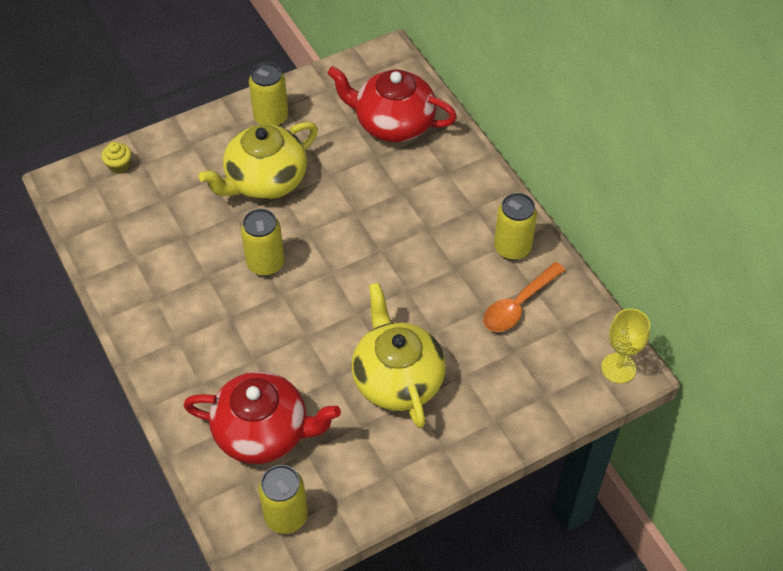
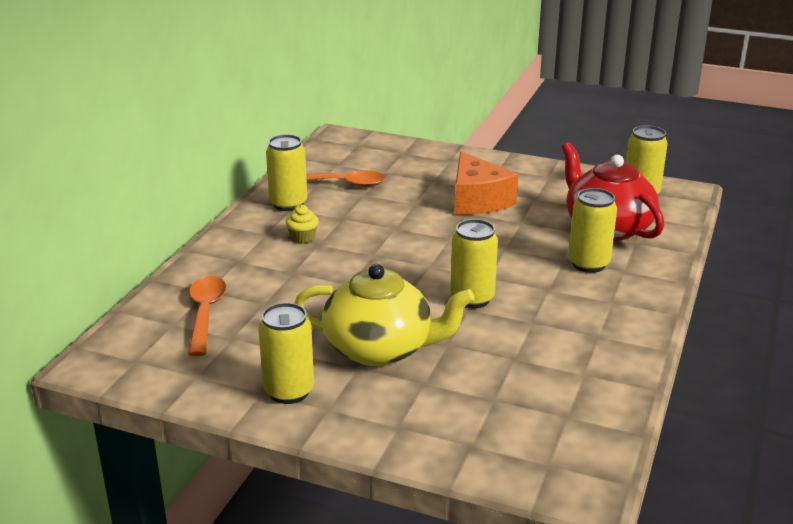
camera: 130 degrees left, 25 degrees down
yellow cupcake [101,142,131,174] -> yellow cupcake moved to [285,205,319,243]
red teapot [327,66,457,142] -> orange spoon [188,276,226,356]
yellow teapot [351,283,446,428] -> orange cheese [454,152,518,215]
yellow goblet [601,309,650,383] -> none
none -> yellow can [568,188,617,273]

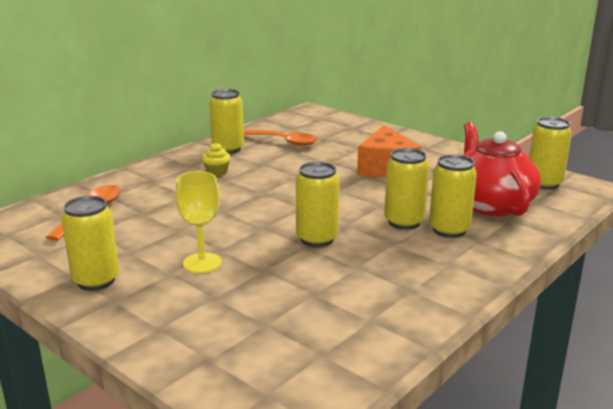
camera: 20 degrees right, 5 degrees down
yellow teapot [294,264,475,366] -> yellow goblet [176,171,222,273]
none -> yellow can [384,148,429,230]

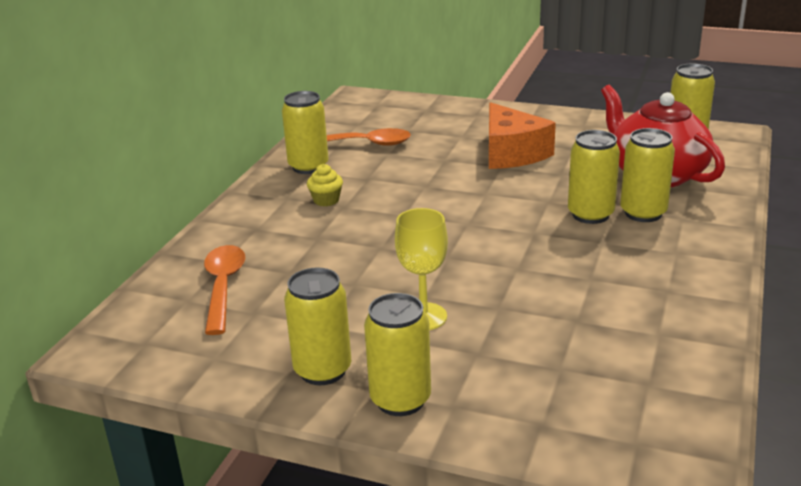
camera: 20 degrees left, 5 degrees up
yellow can [296,162,339,247] -> yellow can moved to [364,293,431,416]

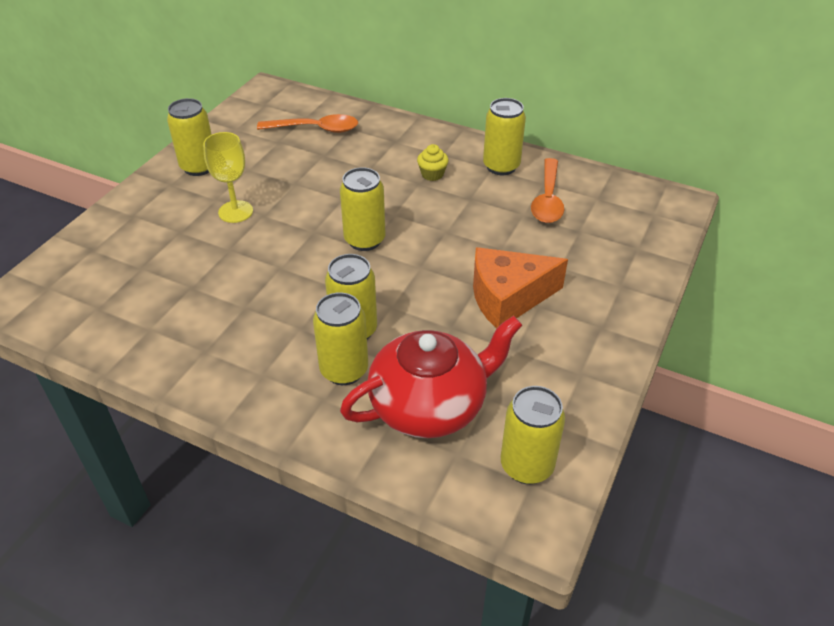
camera: 95 degrees right, 15 degrees up
yellow can [364,293,431,416] -> yellow can moved to [340,167,385,251]

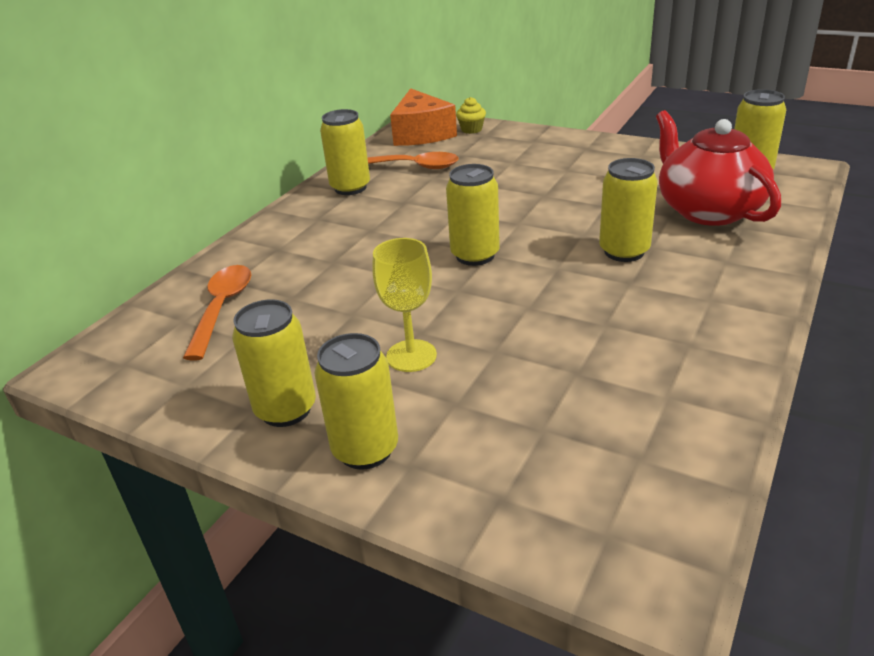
camera: 85 degrees left, 10 degrees down
yellow can [313,292,368,385] -> yellow can moved to [315,333,398,470]
yellow cupcake [417,144,449,181] -> yellow cupcake moved to [456,97,486,134]
orange cheese [473,247,568,328] -> orange cheese moved to [390,88,457,146]

